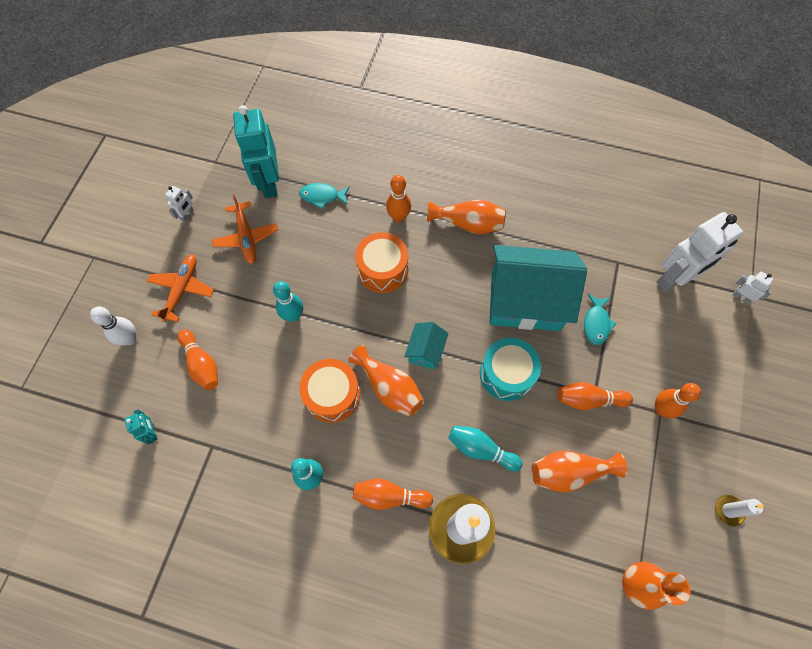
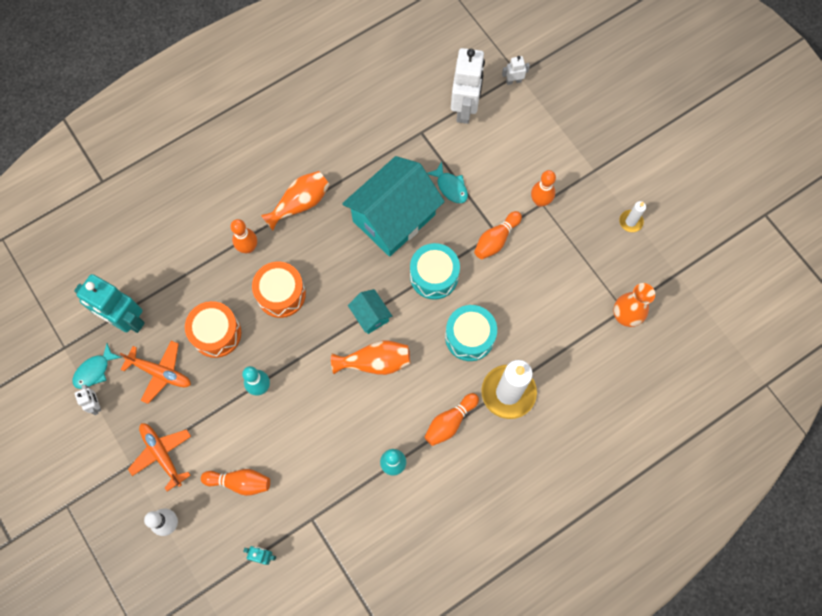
camera: 50 degrees left, 5 degrees up
turquoise fish [299,183,350,209] -> turquoise fish moved to [73,343,122,389]
orange drum [299,359,360,423] -> orange drum moved to [185,301,241,358]
turquoise bowling pin [448,426,523,471] -> turquoise drum [445,305,497,361]
orange vase [532,451,627,492] -> none

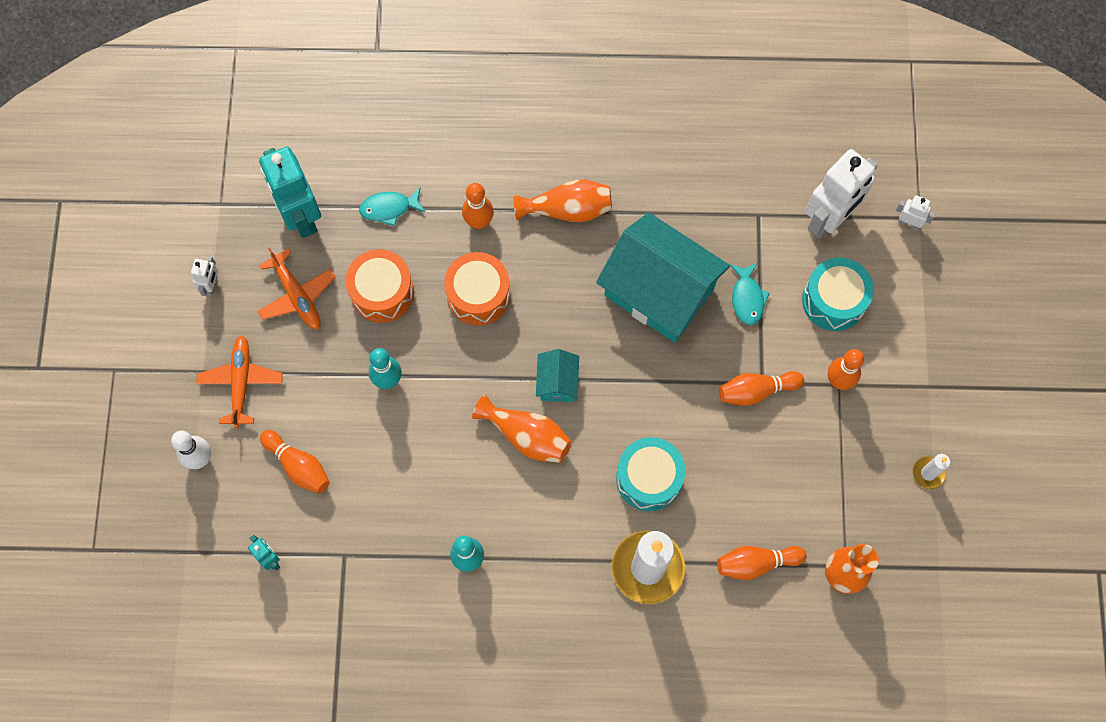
camera: 35 degrees right, 0 degrees up
turquoise fish [73,343,122,389] -> turquoise fish moved to [359,187,425,226]
turquoise house [342,156,445,257] -> turquoise house turned 45 degrees clockwise [596,212,730,342]
turquoise drum [410,243,460,300] -> turquoise drum moved to [802,257,874,331]
orange bowling pin [425,393,479,446] -> orange bowling pin moved to [717,546,806,580]

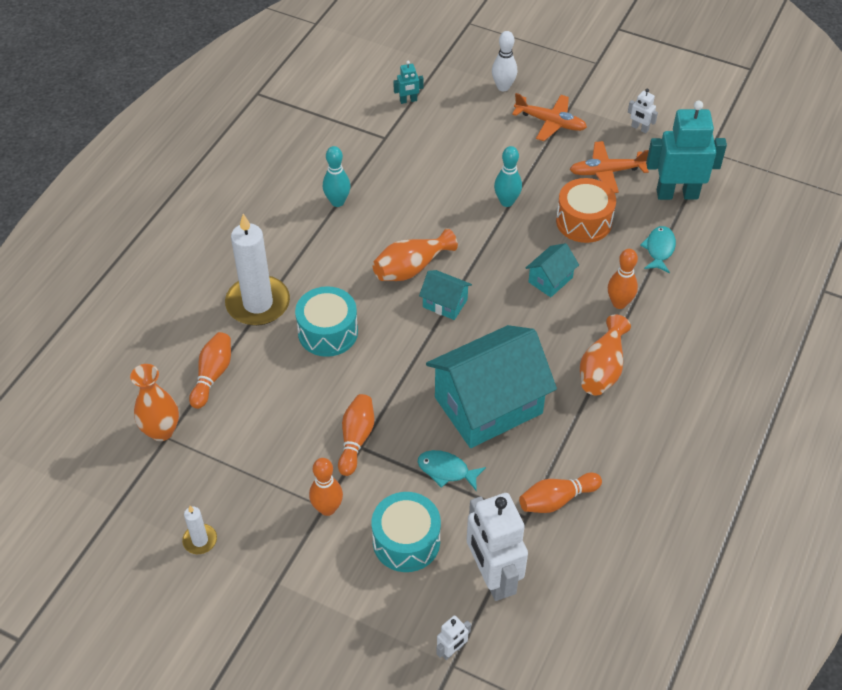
camera: 115 degrees right, 20 degrees down
orange bowling pin [260,430,330,494] -> orange bowling pin moved to [519,472,602,513]
orange drum [444,252,510,326] -> turquoise house [526,243,579,297]

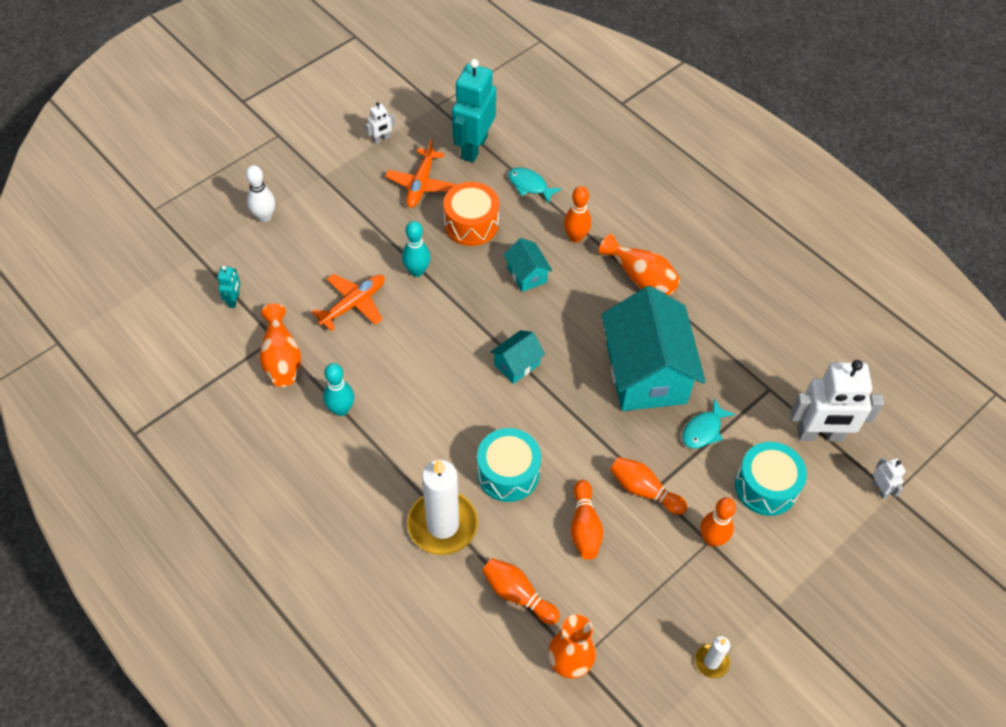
camera: 70 degrees left, 5 degrees up
orange vase [372,228,458,281] -> orange vase moved to [260,303,301,387]
orange plane [512,93,587,141] -> orange plane moved to [312,274,385,331]
orange bowling pin [519,472,602,513] -> orange bowling pin moved to [571,480,603,559]

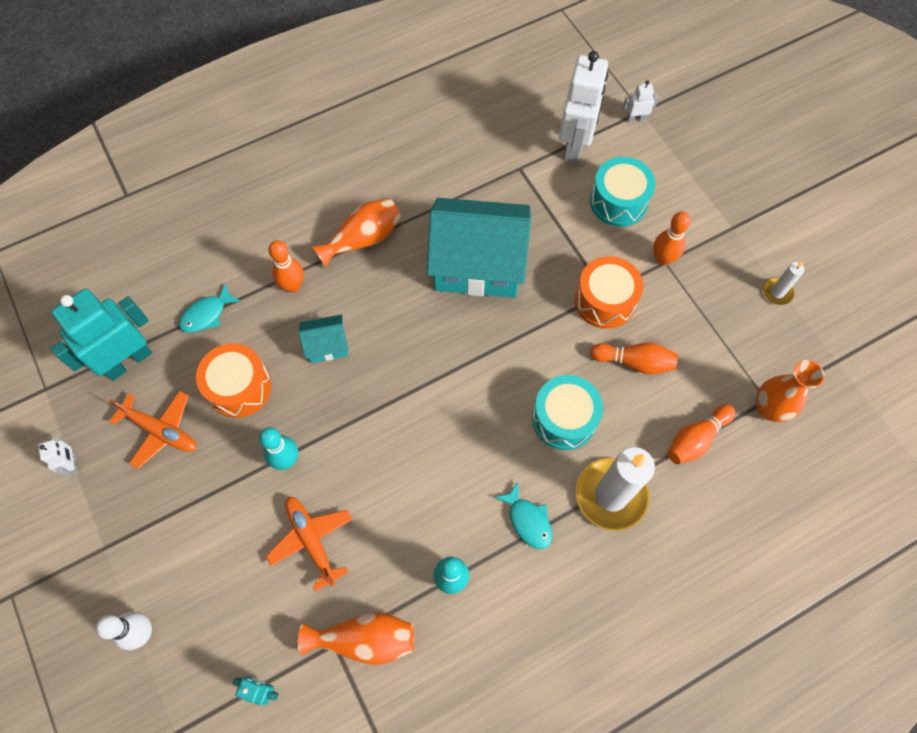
camera: 75 degrees left, 10 degrees up
turquoise robot [452,59,496,162] -> turquoise robot turned 105 degrees clockwise [51,289,152,381]
turquoise house [490,330,545,384] -> none
orange bowling pin [610,457,687,515] -> orange drum [575,256,643,329]
turquoise fish [682,399,735,448] -> turquoise fish moved to [494,482,552,549]

